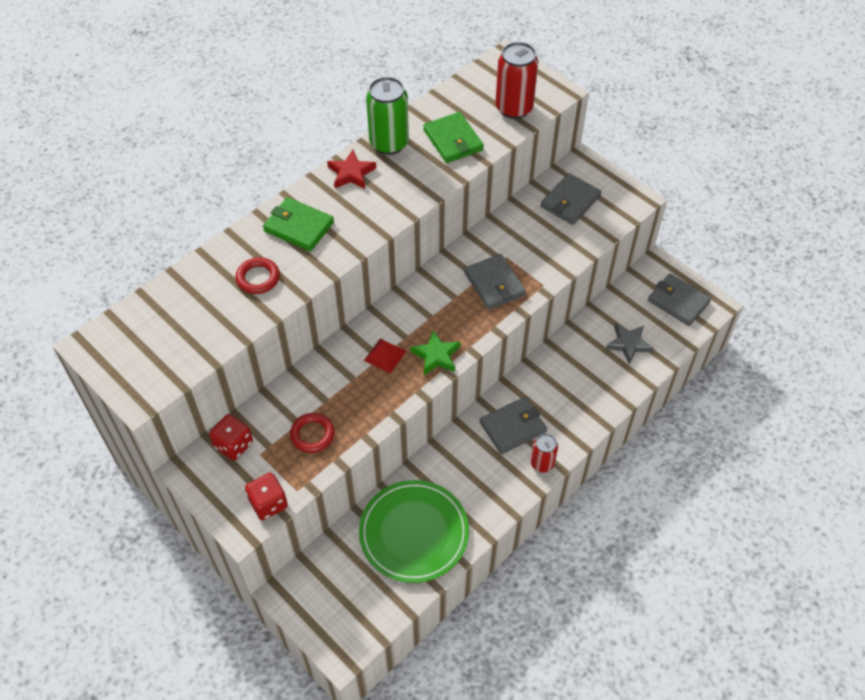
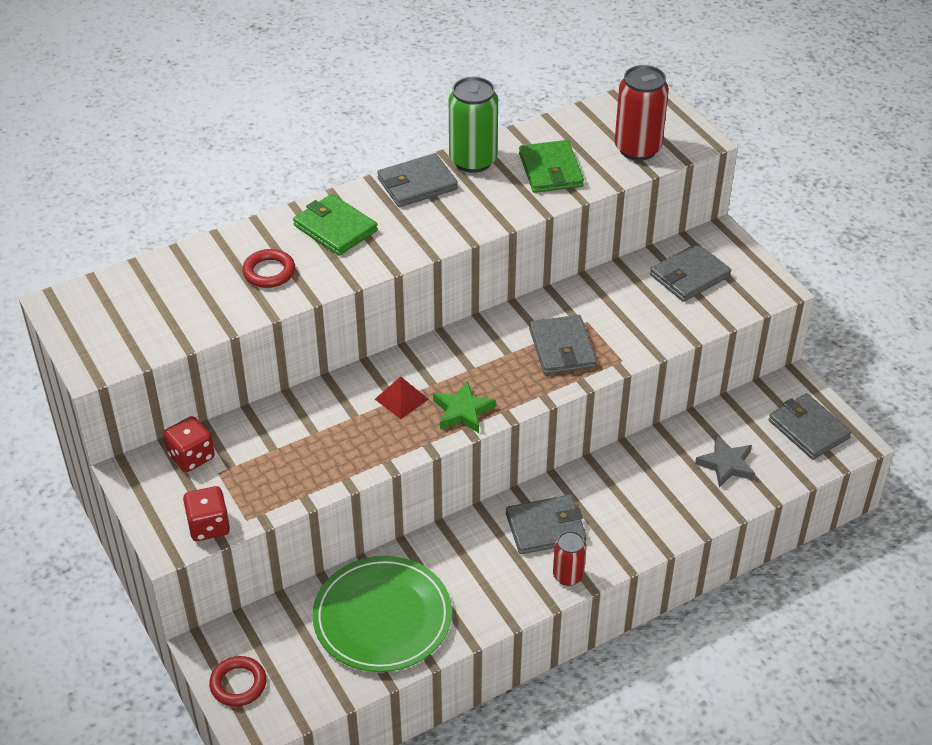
camera: 15 degrees right, 10 degrees down
red ring [290,413,335,453] -> red ring moved to [209,656,266,707]
red star [327,150,376,189] -> grey wallet [377,153,458,207]

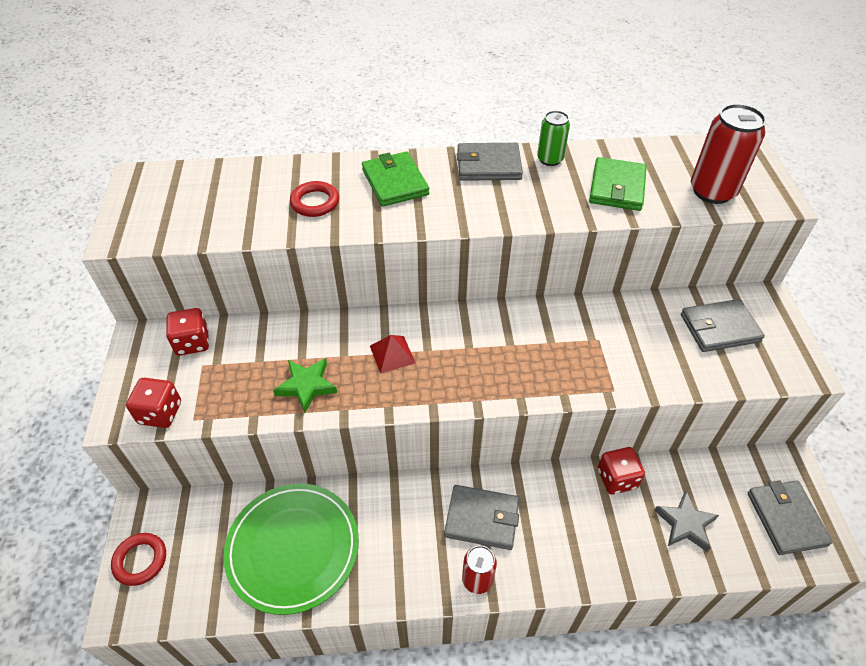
camera: 25 degrees right, 5 degrees up
green star [433,380,496,433] -> green star moved to [273,358,337,413]
green can [449,77,498,173] -> green can [537,111,570,166], size x0.59
grey wallet [529,315,597,374] -> none
none -> red dice [598,447,645,495]

